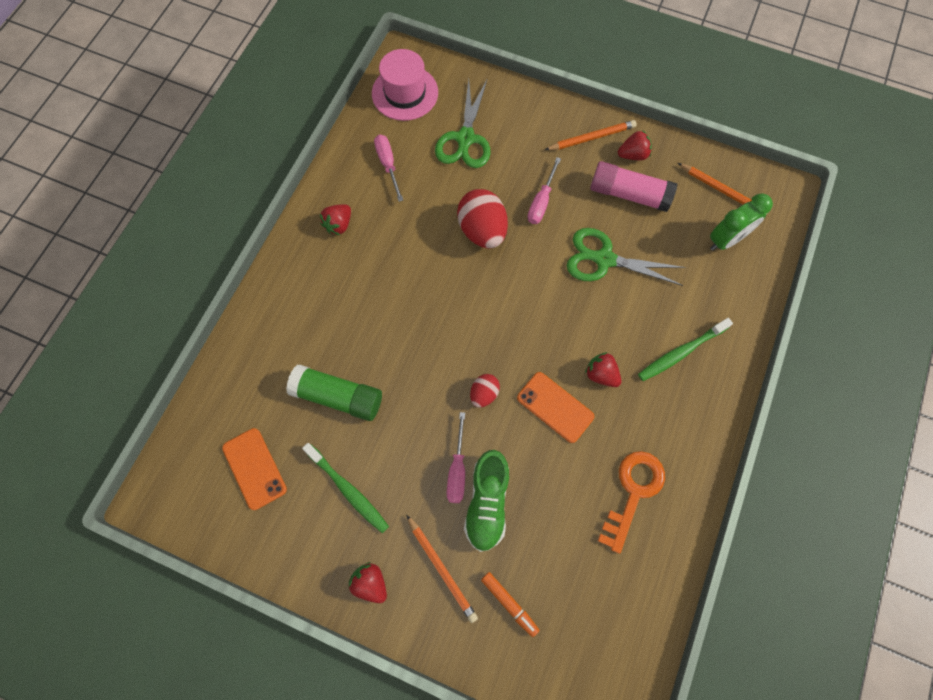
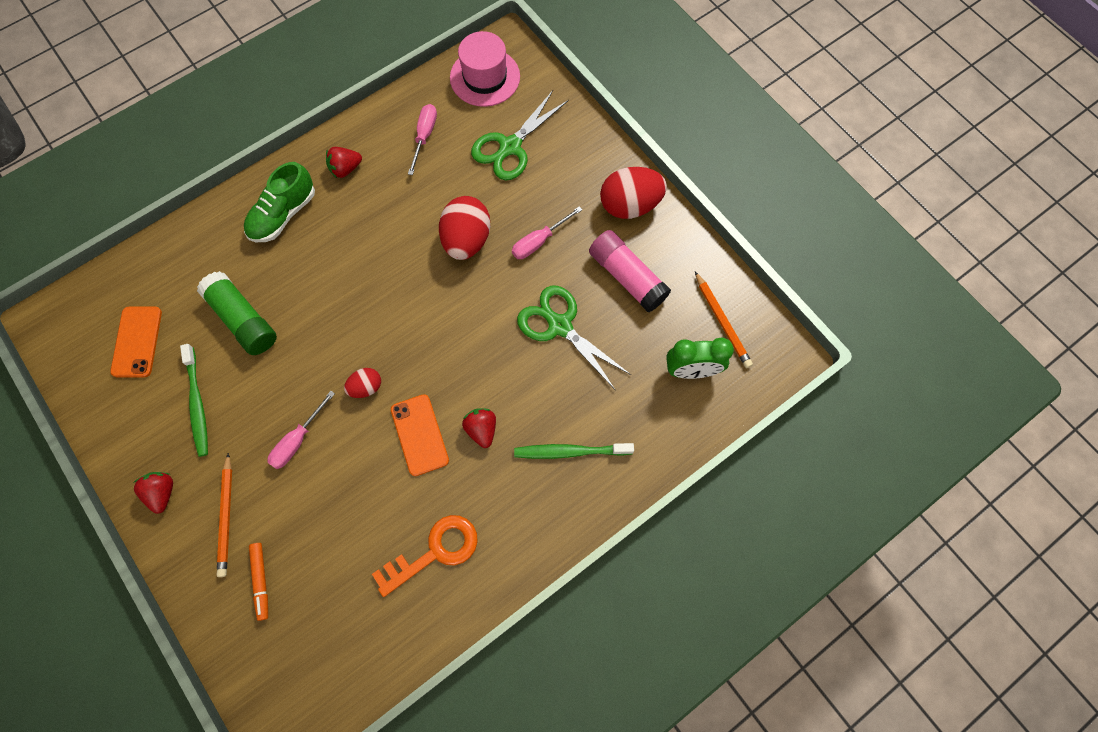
camera: 30 degrees right, 0 degrees up
green shoe [464,450,509,552] -> green shoe moved to [244,162,315,242]
orange pencil [545,120,637,150] -> red egg [600,167,667,219]
red strawberry [618,130,652,160] -> none

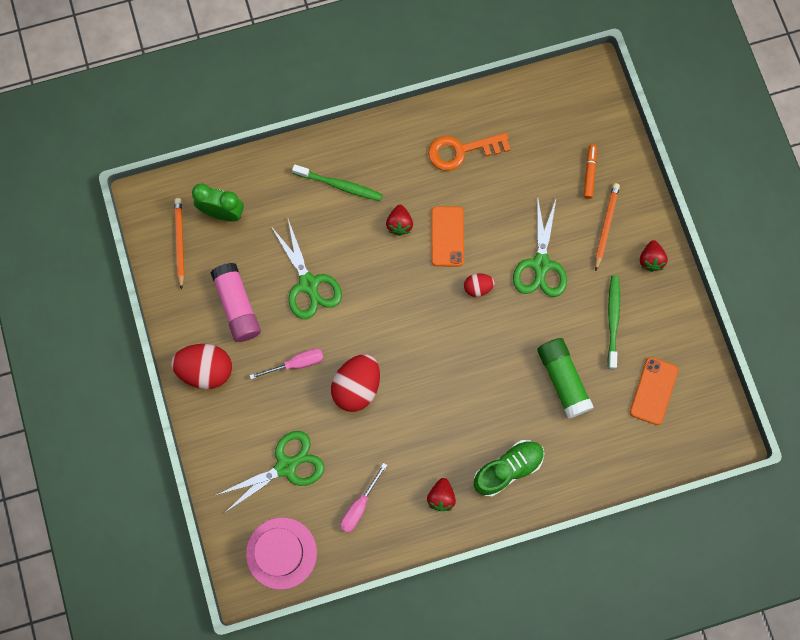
camera: 160 degrees left, 5 degrees up
pink screwdriver [267,391,335,469] -> green scissors [513,195,567,297]
red strawberry [326,147,362,178] -> red strawberry turned 105 degrees clockwise [427,478,456,511]

